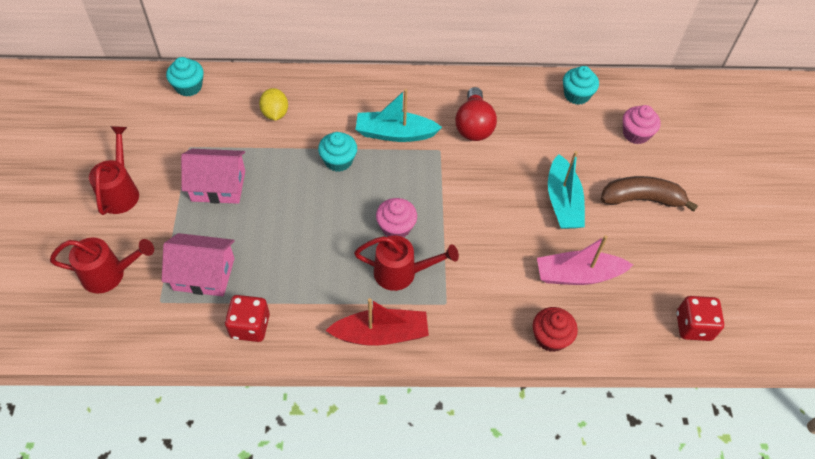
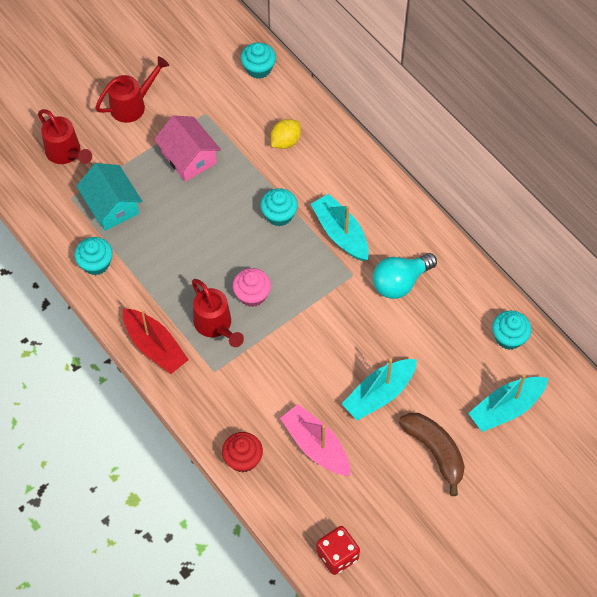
camera: 55 degrees right, 5 degrees up
pink house [162,233,235,296] -> turquoise house [76,163,142,231]
red dice [225,295,270,342] -> turquoise cupcake [74,237,113,275]
red light bulb [455,87,497,141] -> turquoise light bulb [373,253,437,299]
pink cupcake [623,105,661,144] -> turquoise boat [468,374,548,432]

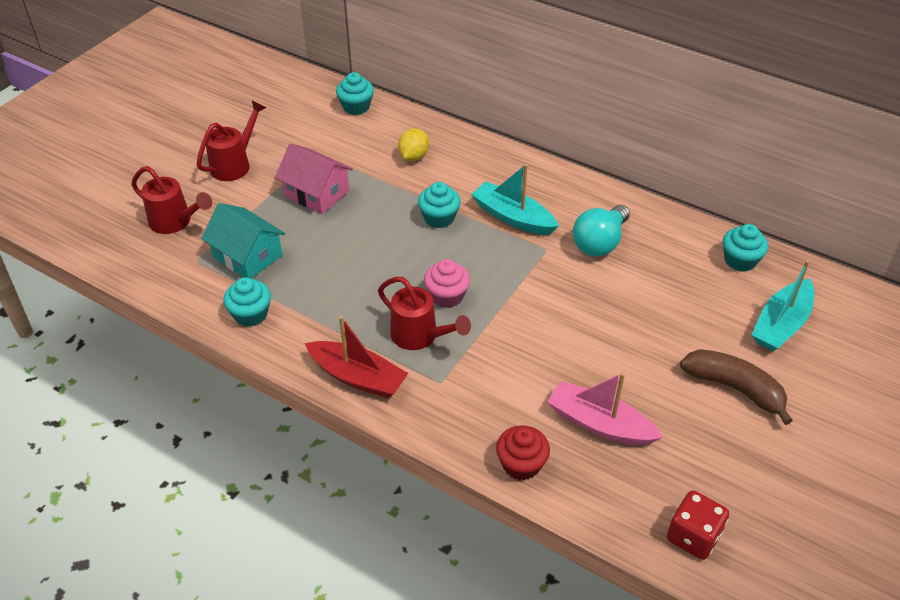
camera: 20 degrees left, 15 degrees down
turquoise boat [342,358,417,421] -> none

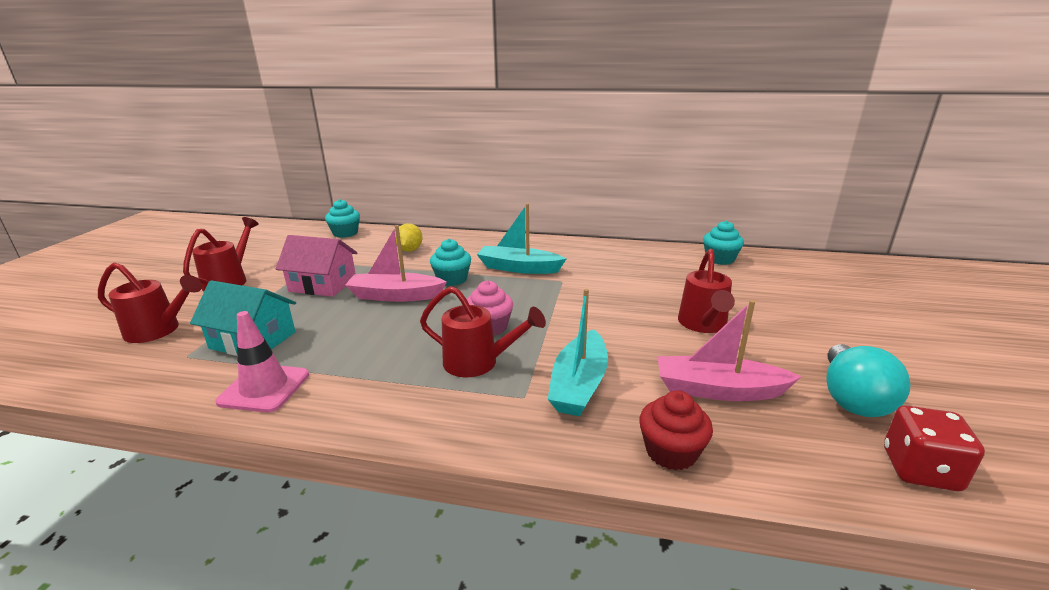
camera: 20 degrees left, 20 degrees down
turquoise cupcake [223,277,271,327] -> pink traffic cone [215,311,309,413]
red boat [305,316,408,398] -> none
turquoise light bulb [573,205,630,257] -> turquoise light bulb moved to [826,344,910,417]
brown banana [680,349,793,425] -> none
turquoise boat [752,260,814,351] -> turquoise boat moved to [548,289,608,416]
none -> pink boat [345,225,447,302]
none -> red watering can [678,249,735,333]

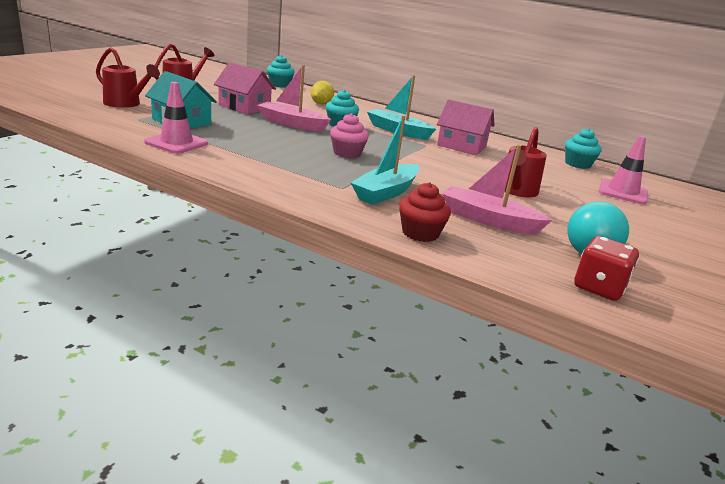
camera: 15 degrees right, 0 degrees up
red watering can [420,286,546,377] -> none
none -> pink house [437,100,495,155]
none -> pink traffic cone [598,136,648,205]

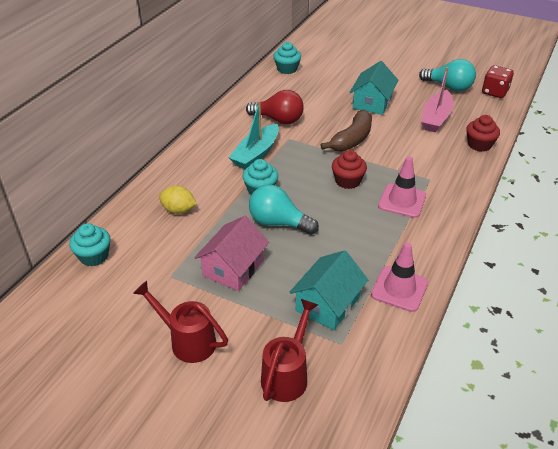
camera: 90 degrees left, 15 degrees up
pink boat [257,65,331,132] -> turquoise light bulb [249,184,319,235]
pink cupcake [330,113,369,158] -> red cupcake [332,150,367,189]
turquoise boat [351,115,420,205] -> none
pink house [437,100,495,155] -> red light bulb [246,90,304,124]
red watering can [505,127,547,197] -> turquoise house [350,61,398,115]
pink traffic cone [598,136,648,205] -> pink traffic cone moved to [378,156,426,218]
none -> brown banana [320,110,372,151]

